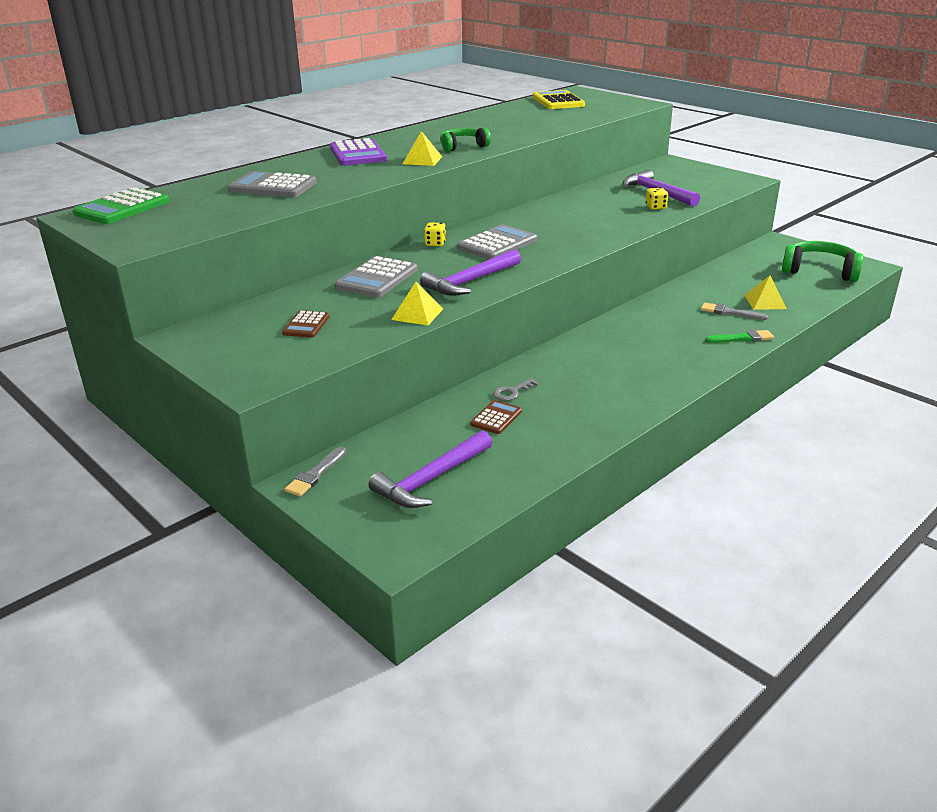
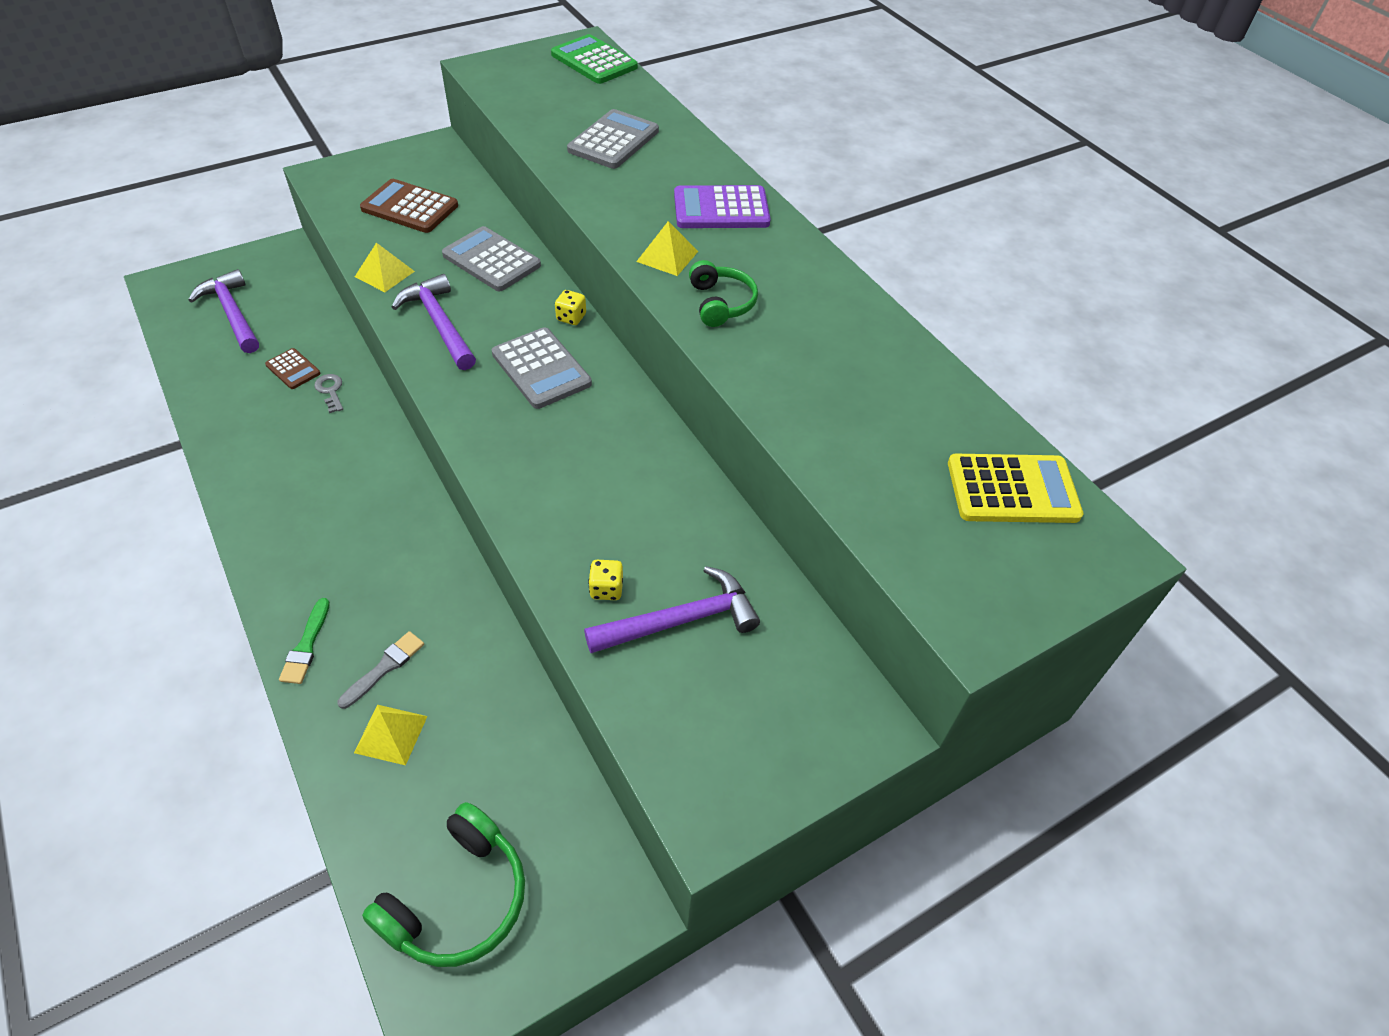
camera: 100 degrees right, 20 degrees up
brown calculator [282,310,330,338] -> brown calculator [360,179,458,233], size x1.75
grey brush [284,446,346,497] -> none

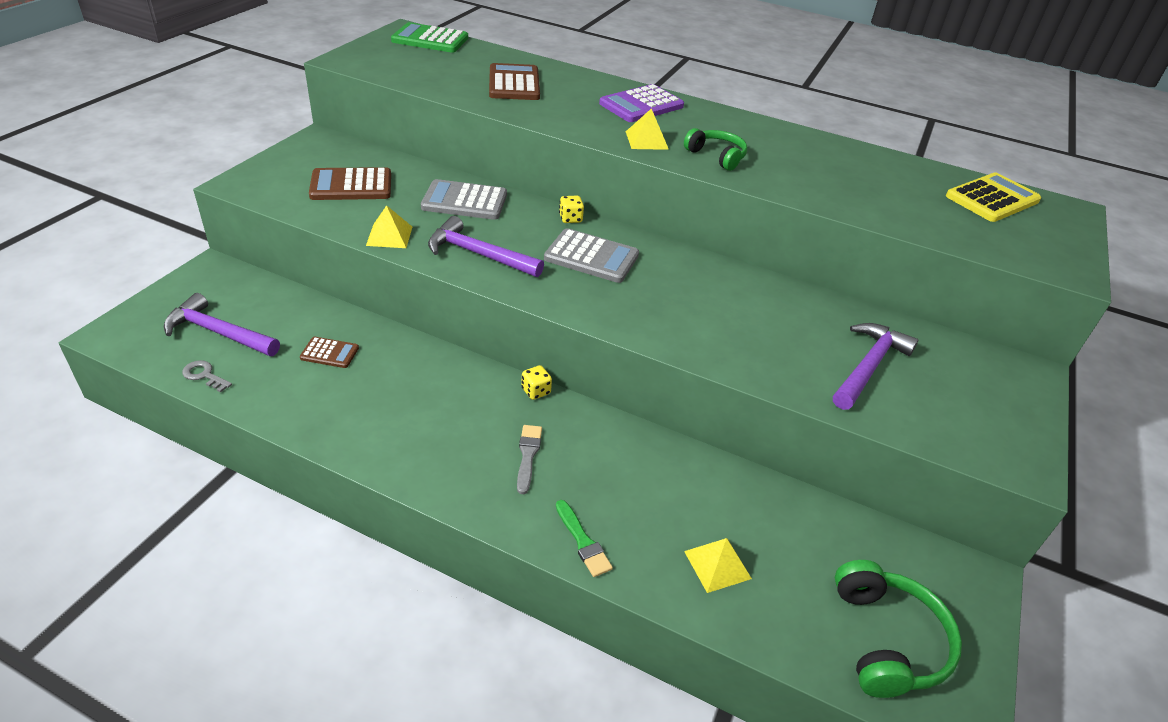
camera: 35 degrees left, 10 degrees down
grey key [314,374,343,413] -> grey key moved to [182,360,232,393]
grey brush [338,631,424,709] -> grey brush moved to [517,425,542,494]
grey calculator [567,109,659,169] -> brown calculator [489,63,540,100]
yellow dice [588,560,623,600] -> yellow dice moved to [521,365,552,400]

